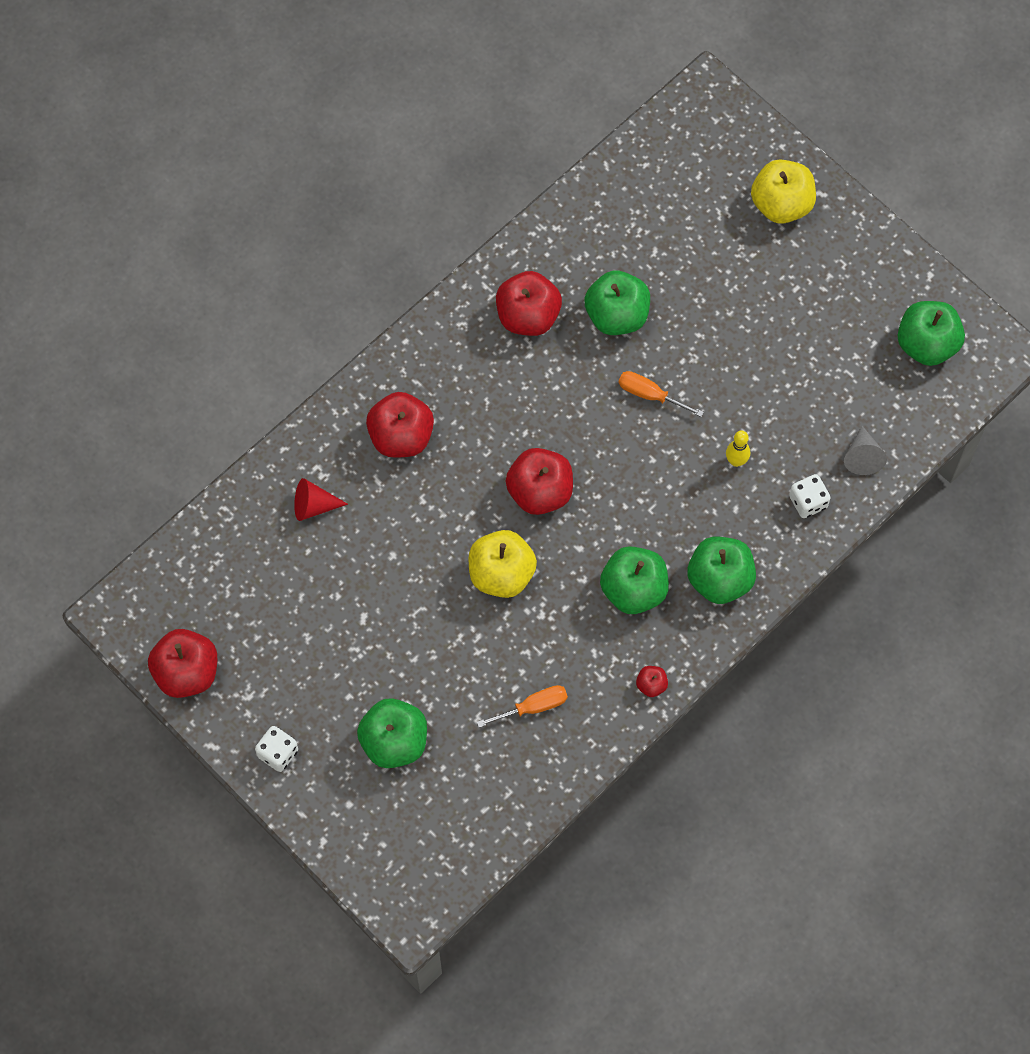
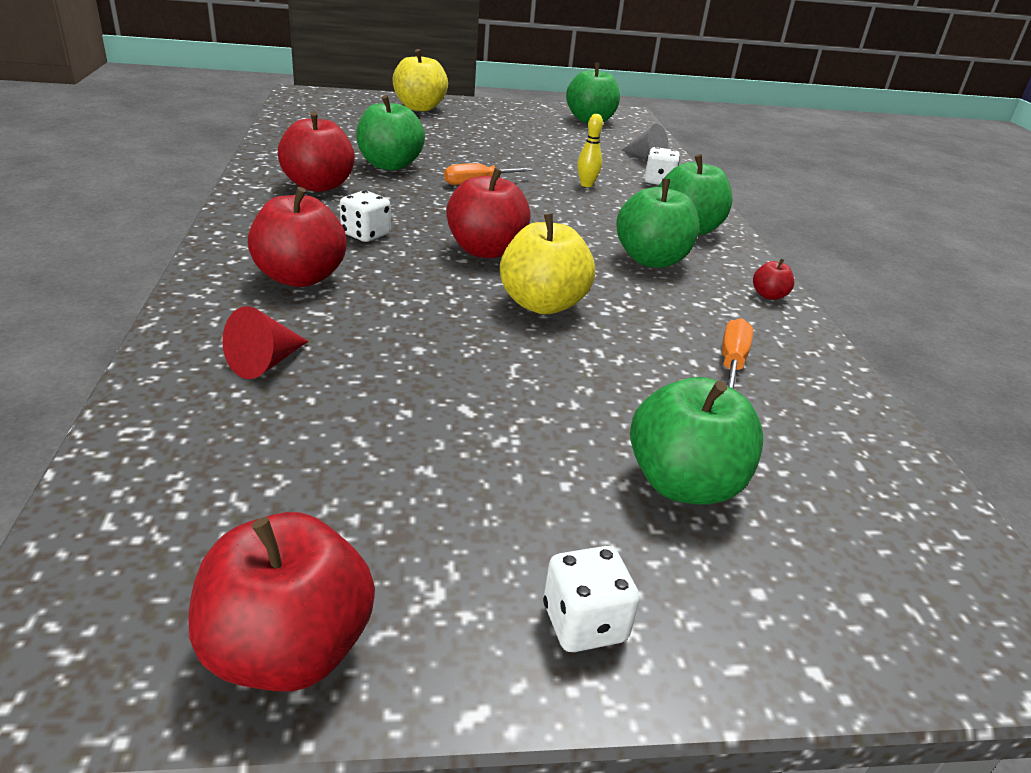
camera: 55 degrees left, 35 degrees down
none -> white dice [340,191,391,242]

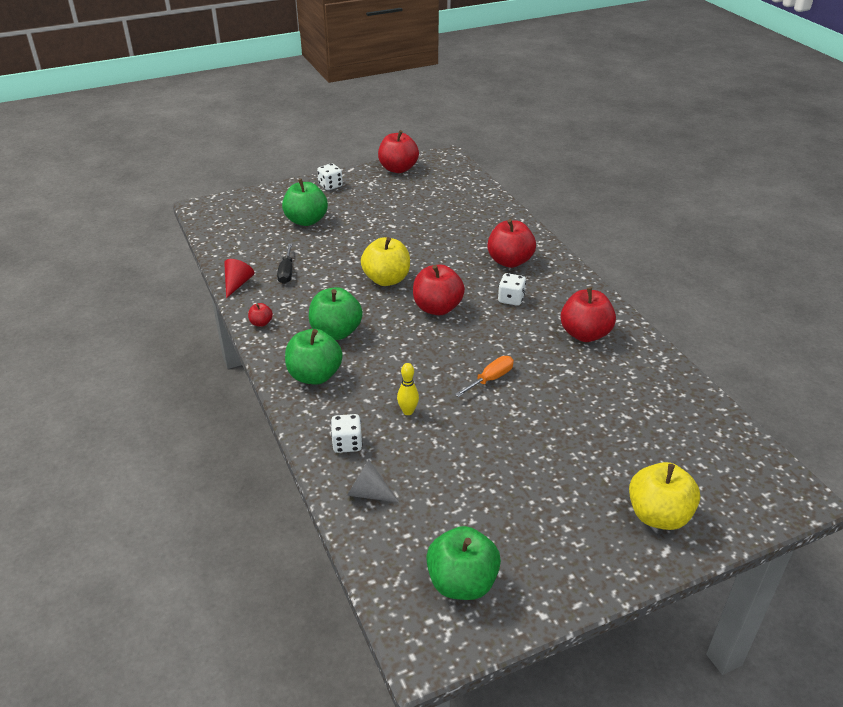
camera: 165 degrees right, 5 degrees up
red cone [222,306,308,379] -> red cone moved to [224,259,254,298]
green apple [356,95,425,170] -> none
orange screwdriver [722,318,753,389] -> black screwdriver [277,244,292,284]

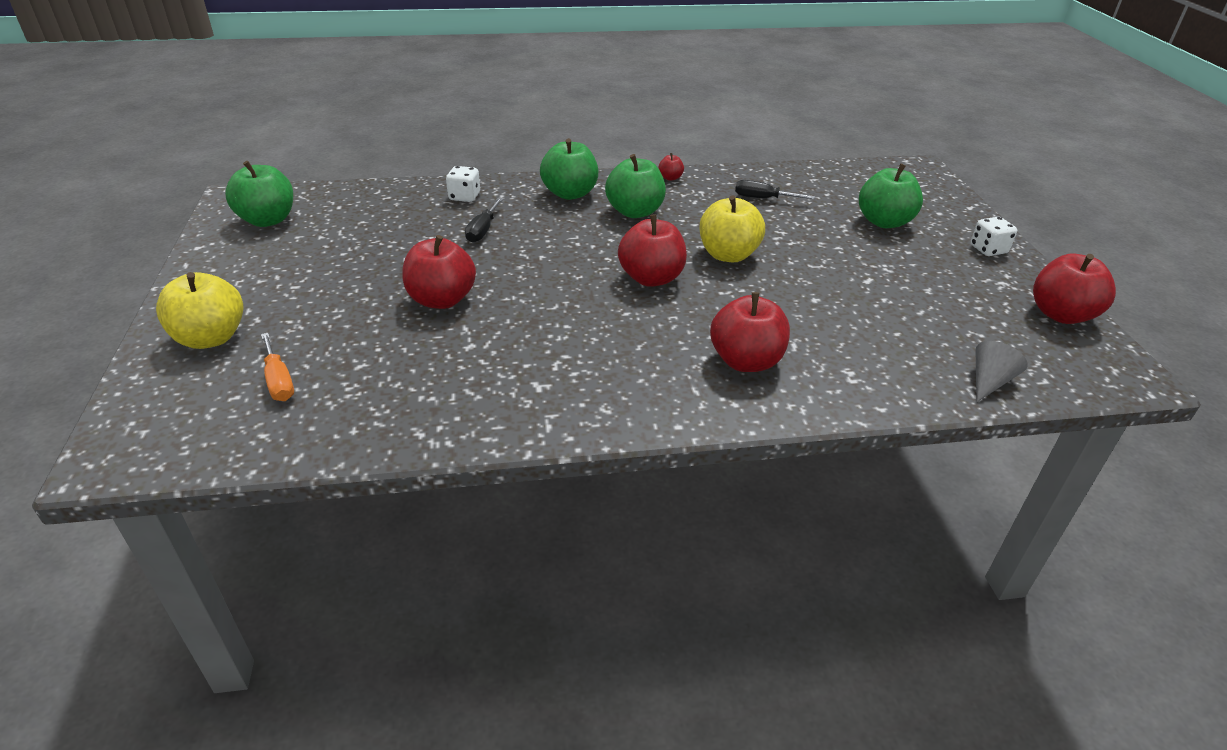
camera: 105 degrees right, 0 degrees up
red cone [224,259,254,298] -> none
grey cone [347,459,399,503] -> grey cone moved to [976,341,1028,402]
yellow bowling pin [397,363,419,415] -> black screwdriver [465,197,503,243]
orange screwdriver [455,356,514,397] -> orange screwdriver moved to [261,333,294,401]
white dice [498,273,526,306] -> none
red apple [561,287,616,342] -> red apple moved to [402,235,476,309]

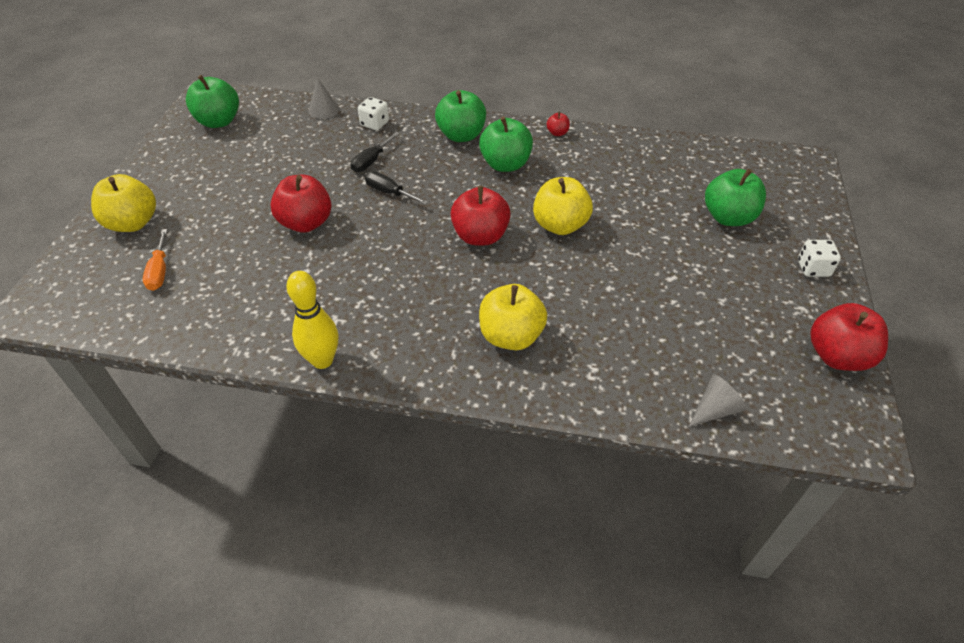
camera: 20 degrees right, 10 degrees up
red apple [710,292,790,372] -> yellow apple [479,284,547,350]
black screwdriver [735,180,815,199] -> black screwdriver moved to [365,171,428,205]
none -> yellow bowling pin [286,271,338,369]
none -> grey cone [308,78,339,119]

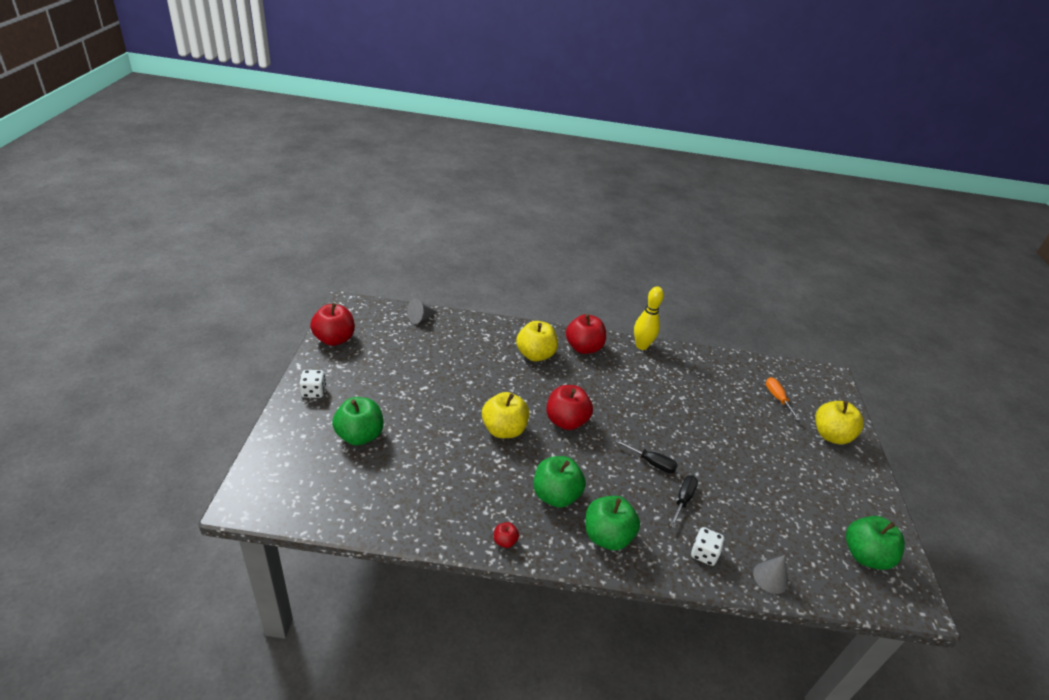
camera: 170 degrees right, 10 degrees down
red apple [270,175,331,233] -> red apple moved to [566,314,606,354]

